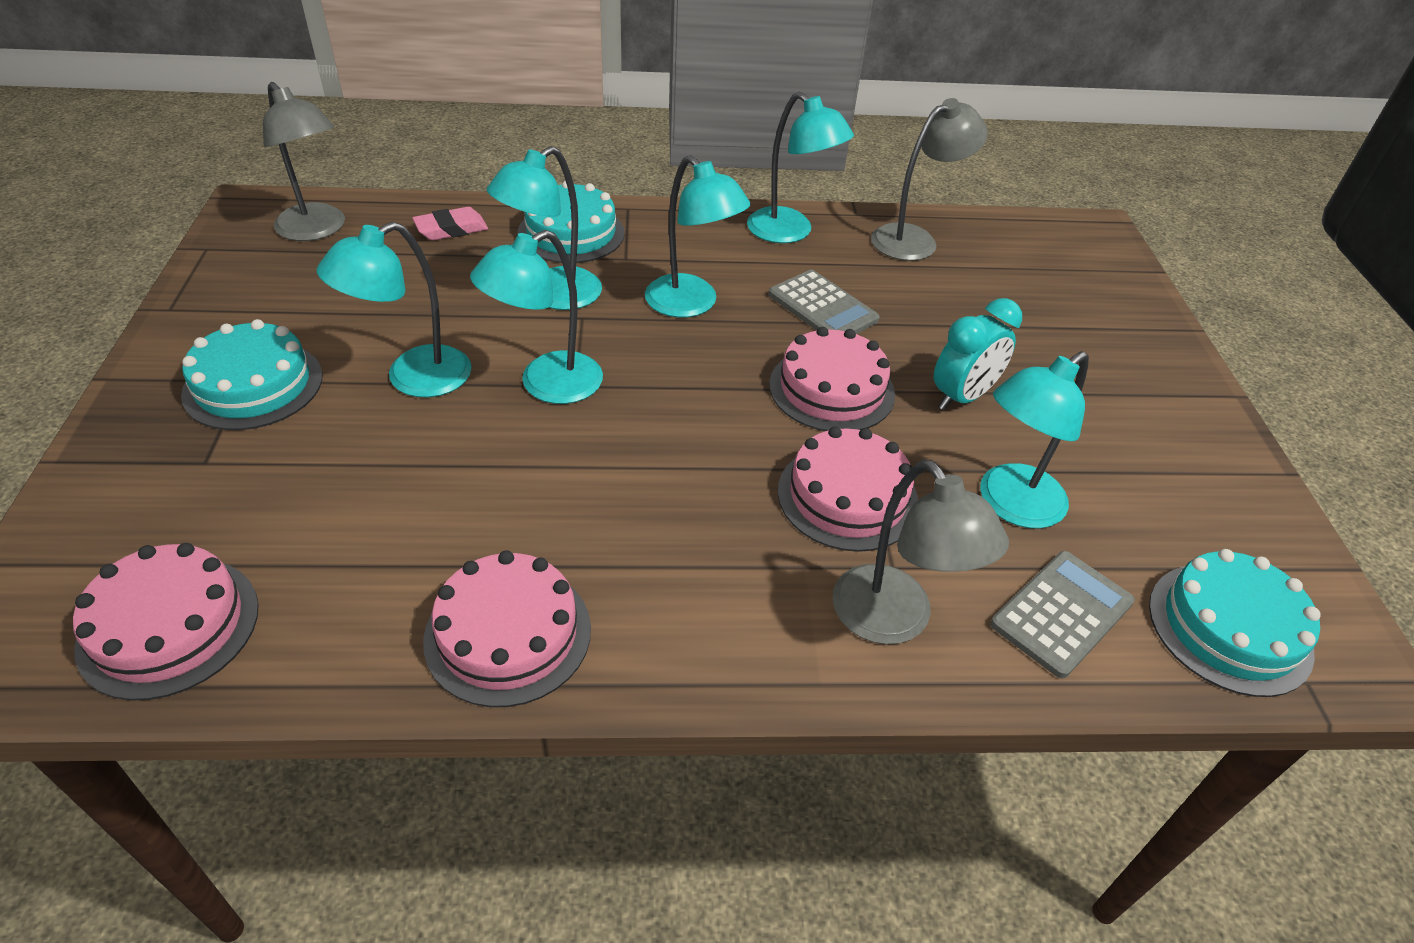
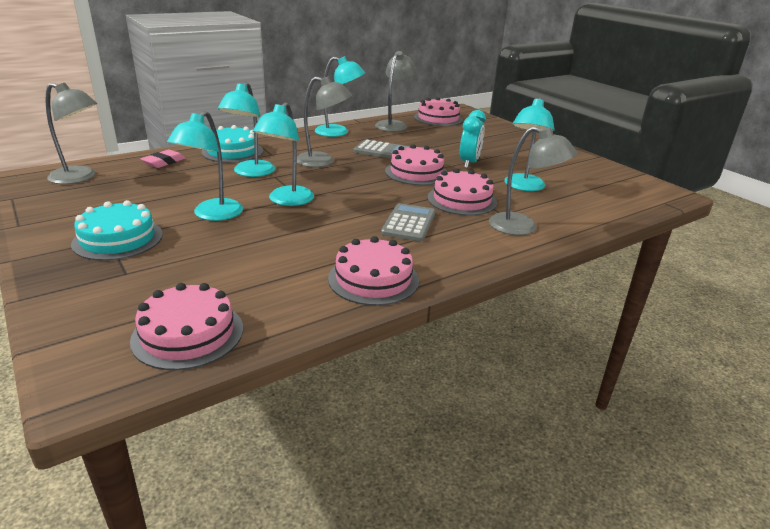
camera: 30 degrees left, 15 degrees down
turquoise lamp [645,155,750,318] -> grey lamp [297,76,352,167]
grey calculator [990,551,1135,679] -> grey calculator moved to [381,203,435,242]
turquoise cake [1149,549,1321,697] -> none
none -> pink cake [414,97,463,126]

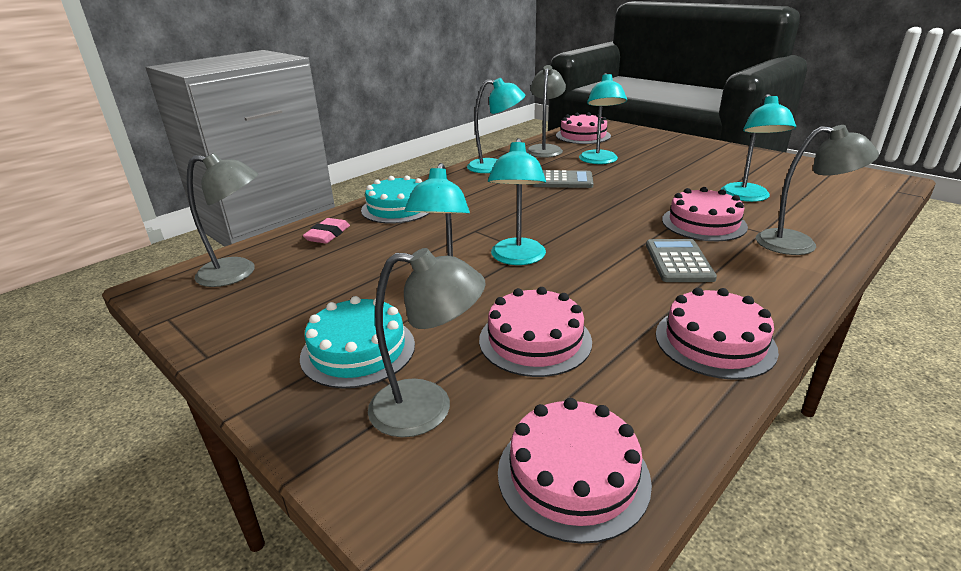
camera: 10 degrees left, 0 degrees up
turquoise lamp [218,82,275,177] -> turquoise lamp moved to [579,73,627,164]
grey lamp [297,76,352,167] -> grey lamp moved to [368,248,486,437]
pink cake [385,144,447,185] -> pink cake moved to [479,287,592,377]
turquoise clock [460,110,486,168] -> none

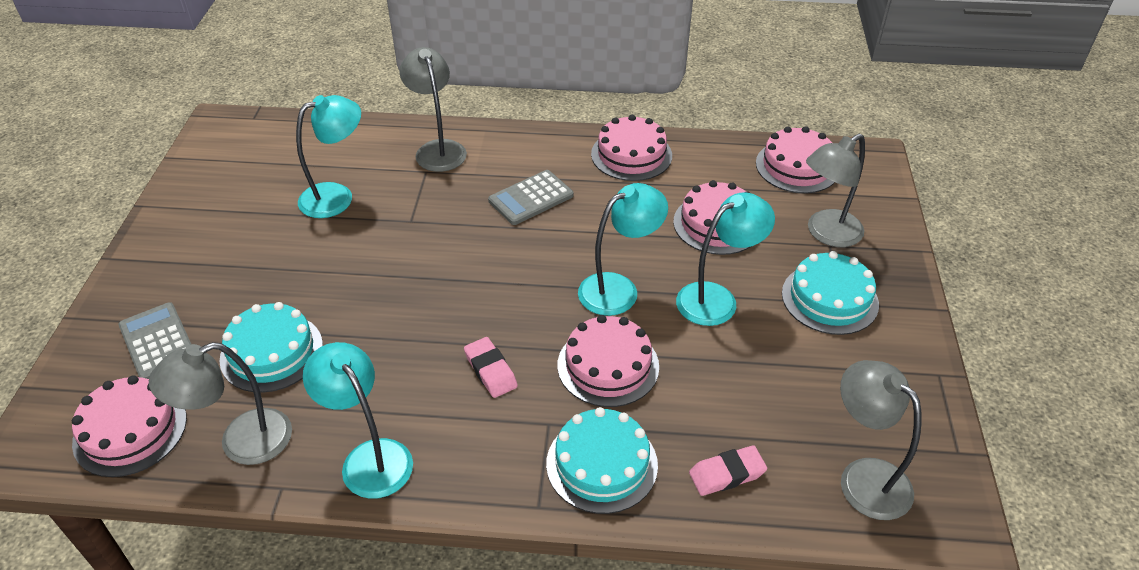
camera: 130 degrees left, 15 degrees up
grey lamp [368,248,486,437] -> grey lamp turned 90 degrees counterclockwise [806,134,865,247]
grey calculator [533,170,593,188] -> grey calculator moved to [119,302,191,379]
turquoise lamp [579,73,627,164] -> turquoise cake [219,302,323,393]
pink cake [662,187,748,241] -> pink cake moved to [558,315,659,407]
none -> pink eraser [464,337,518,398]

